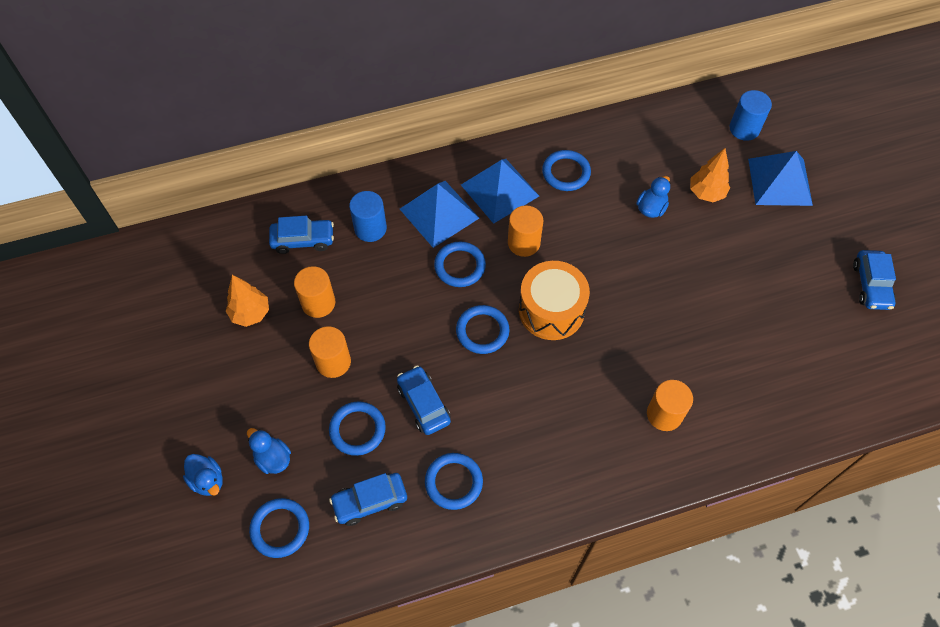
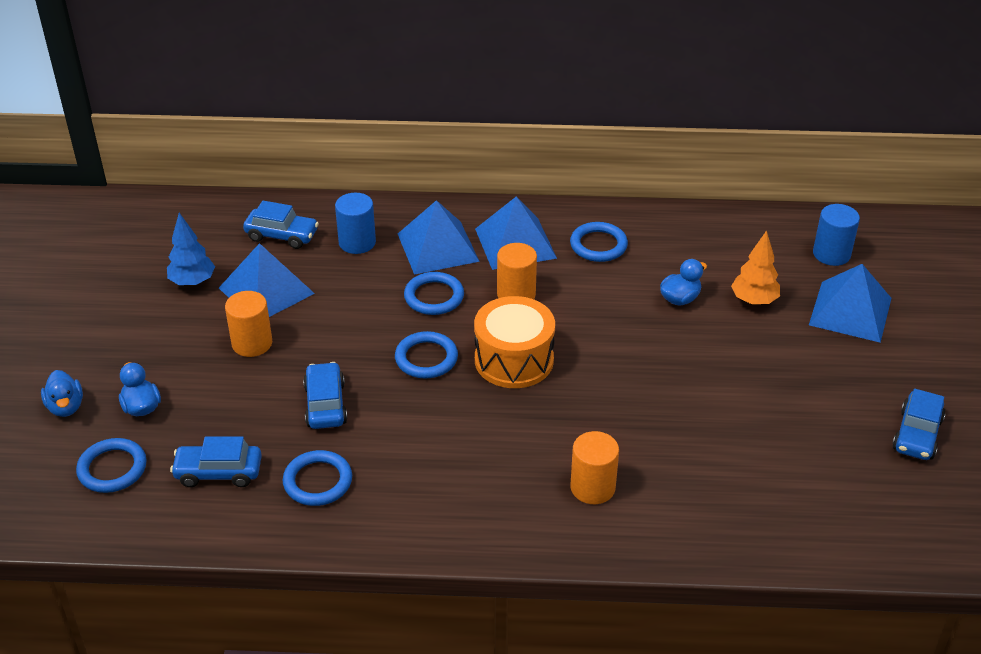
camera: 20 degrees right, 20 degrees down
orange tree [226,275,269,327] -> blue tree [167,213,215,286]
orange cylinder [294,266,335,318] -> blue pyramid [219,243,315,317]
blue ring [329,402,386,456] -> none

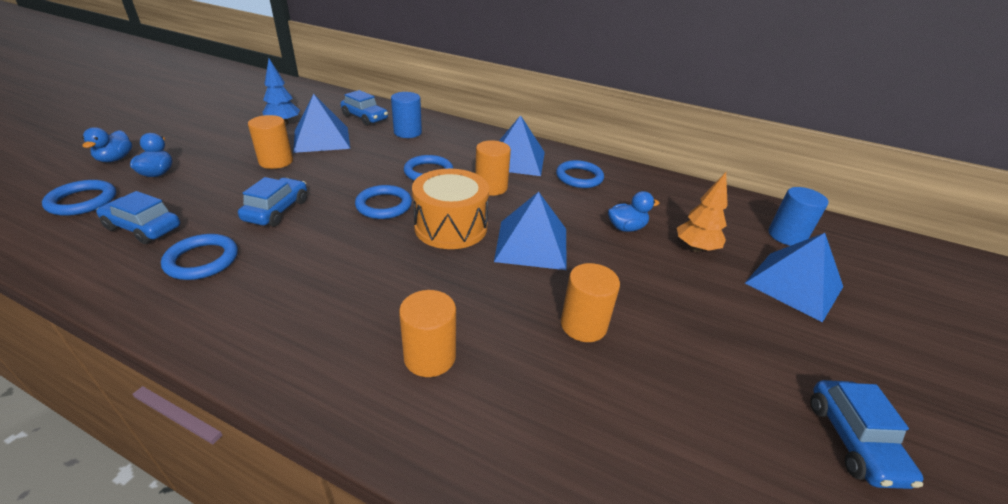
camera: 20 degrees right, 5 degrees down
blue pyramid [398,200,480,275] -> blue pyramid moved to [494,192,567,270]
blue car [892,389,946,460] -> blue car turned 45 degrees counterclockwise [810,380,924,489]
none -> orange cylinder [561,263,620,342]

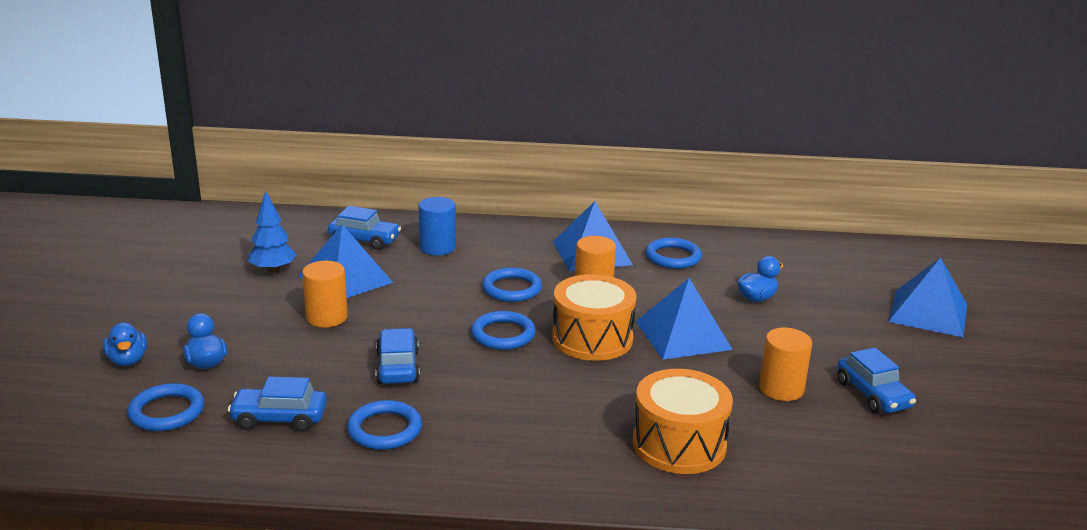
camera: 20 degrees left, 10 degrees down
orange cylinder [399,290,456,377] -> orange drum [632,369,733,474]
orange tree [677,172,728,252] -> none
blue cylinder [769,187,828,246] -> none
blue car [810,380,924,489] -> blue car moved to [837,348,916,414]

